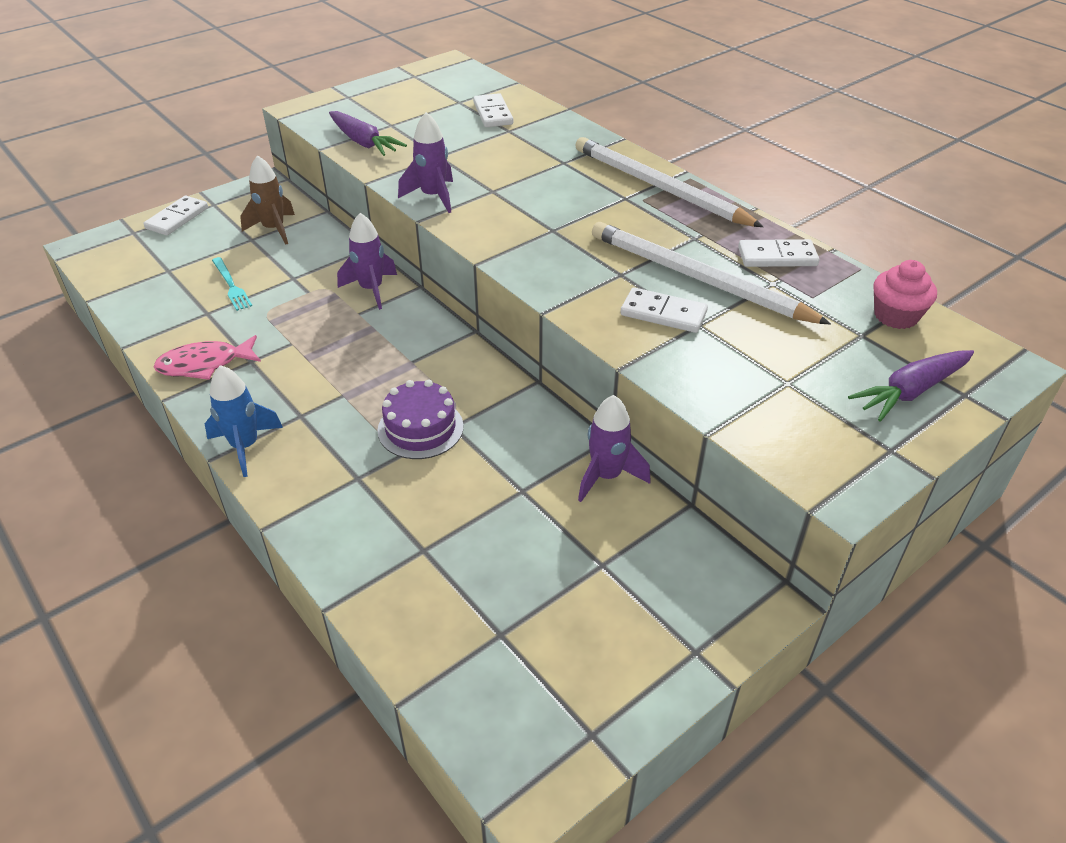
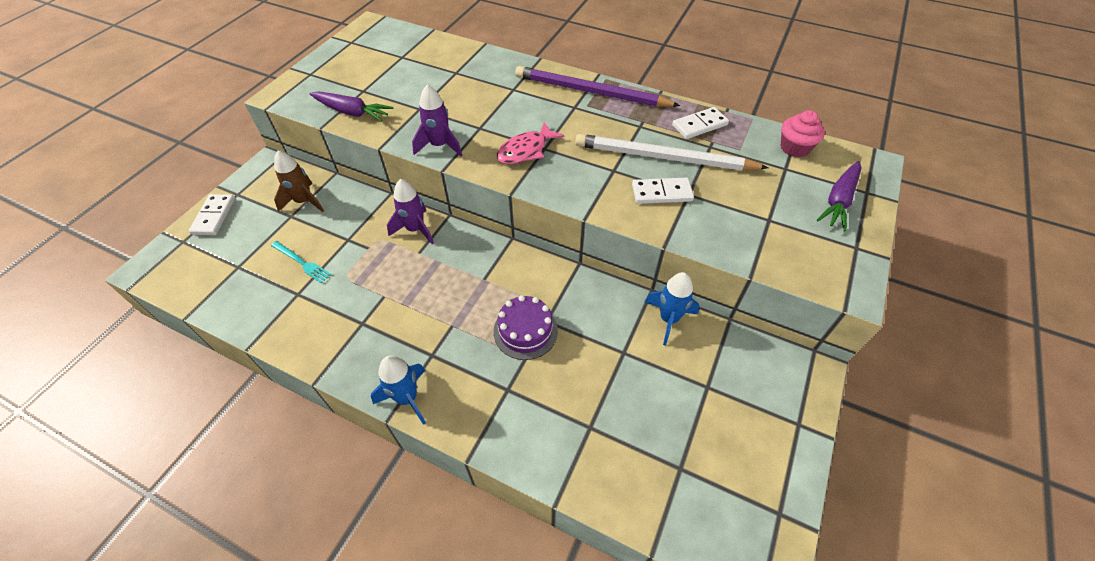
camera: 25 degrees left, 10 degrees up
pink fish [153,335,261,380] -> pink fish moved to [497,122,564,164]
white domino [473,93,513,127] -> none
white pencil [575,137,763,227] -> purple pencil [515,66,680,107]
purple rocket [578,395,651,502] -> blue rocket [645,272,700,346]

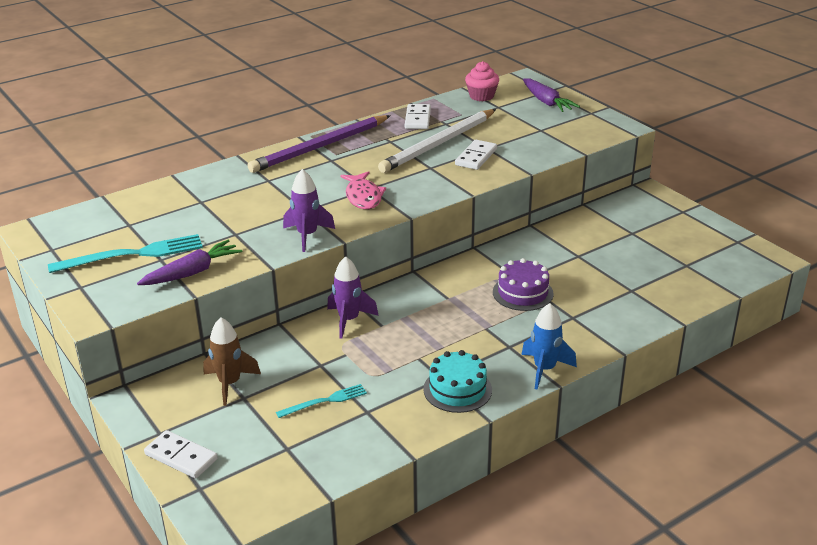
camera: 60 degrees left, 20 degrees down
blue rocket [645,272,700,346] -> none
none -> turquoise fork [48,234,203,273]
none -> turquoise cake [423,350,492,413]

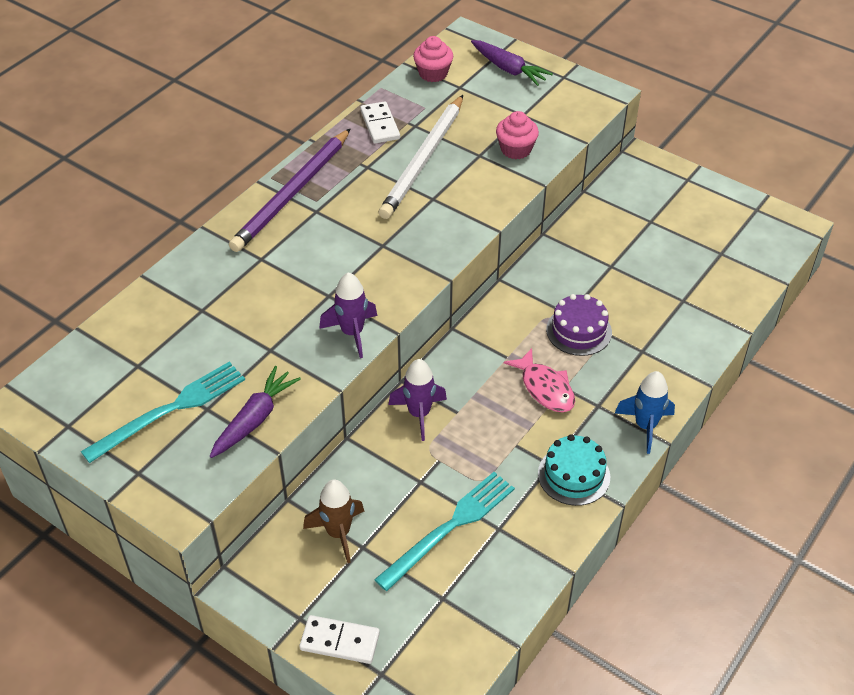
camera: 20 degrees left, 15 degrees up
turquoise fork [276,384,367,418] -> turquoise fork [374,472,515,591], size x1.76
pink fish [340,171,386,209] -> pink fish moved to [504,348,575,413]
white domino [455,140,497,170] -> none
none -> pink cupcake [496,111,539,159]

